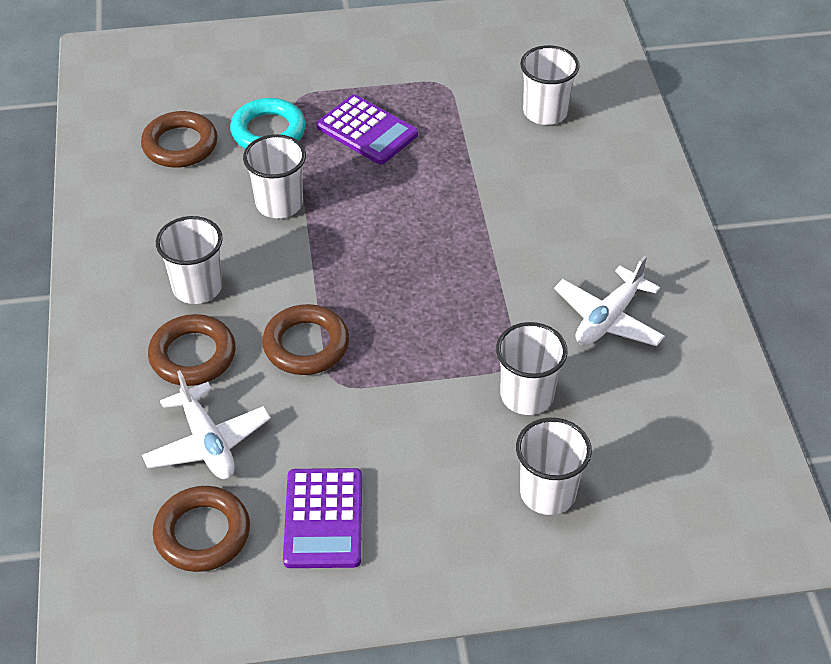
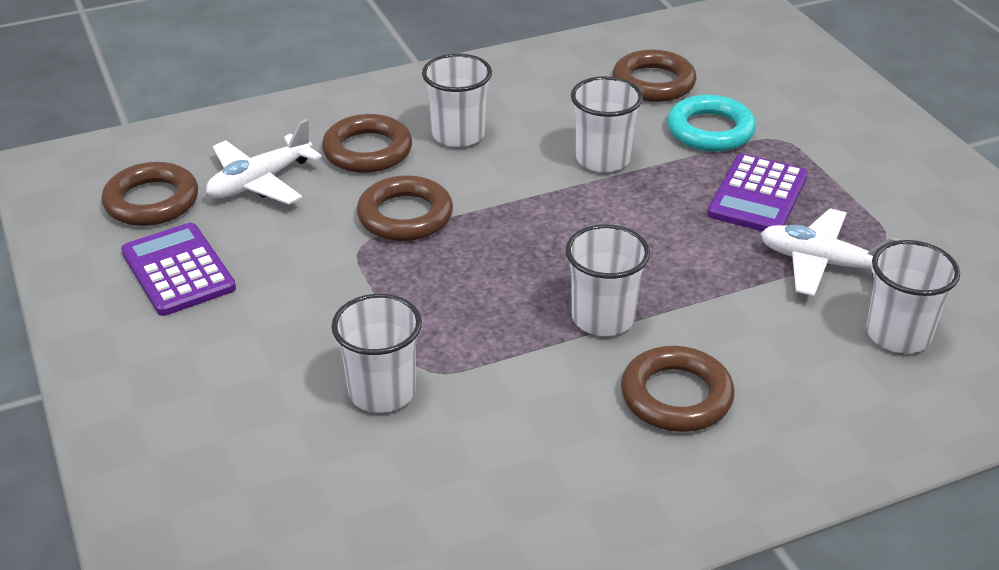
camera: 75 degrees right, 10 degrees down
purple calculator [283,468,362,568] -> purple calculator turned 75 degrees clockwise [121,223,236,316]
white cup [516,418,592,515] -> white cup moved to [566,224,650,336]
white plane [554,256,665,346] -> white plane moved to [761,208,901,296]
none -> brown ring [621,346,735,432]

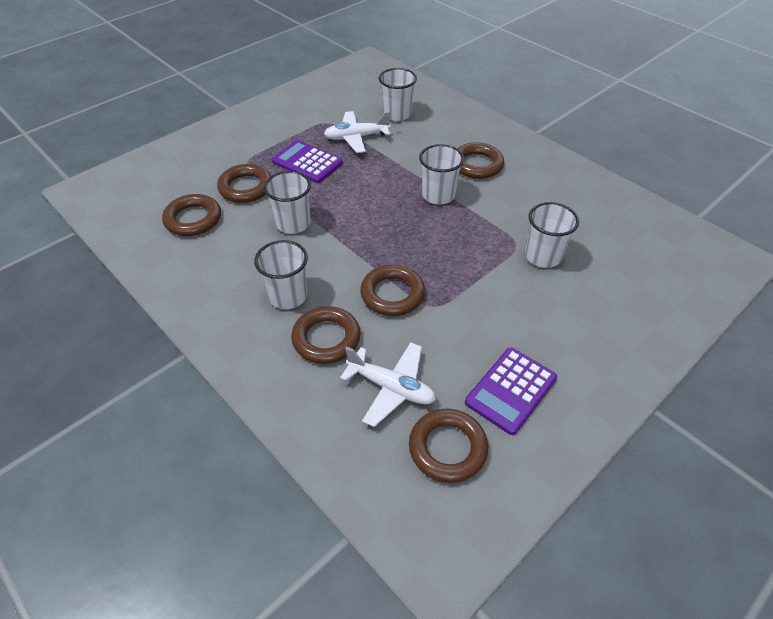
camera: 110 degrees left, 10 degrees up
turquoise ring [667,95,756,152] -> brown ring [217,164,271,203]
purple calculator [707,154,808,231] -> purple calculator turned 150 degrees counterclockwise [272,140,343,183]
white plane [761,208,901,296] -> white plane turned 75 degrees clockwise [324,111,391,153]

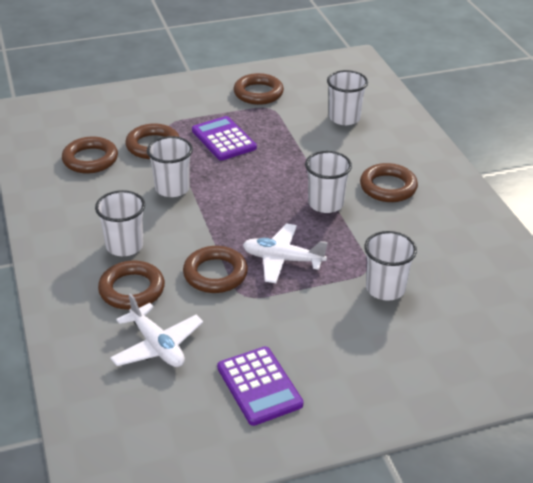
camera: 25 degrees right, 10 degrees down
white plane [324,111,391,153] -> white plane moved to [243,223,328,283]
brown ring [409,409,488,483] -> brown ring moved to [234,73,284,105]
purple calculator [465,348,557,435] -> purple calculator turned 90 degrees counterclockwise [217,346,303,426]

